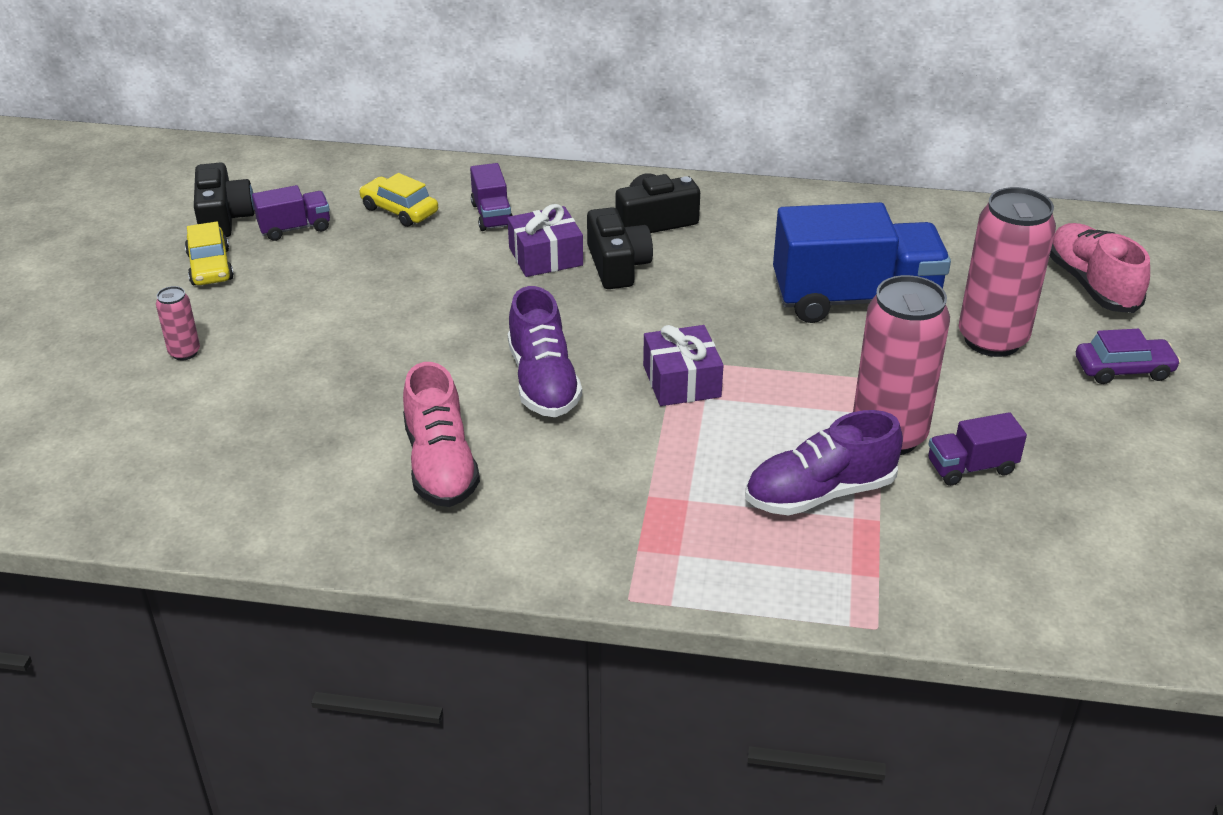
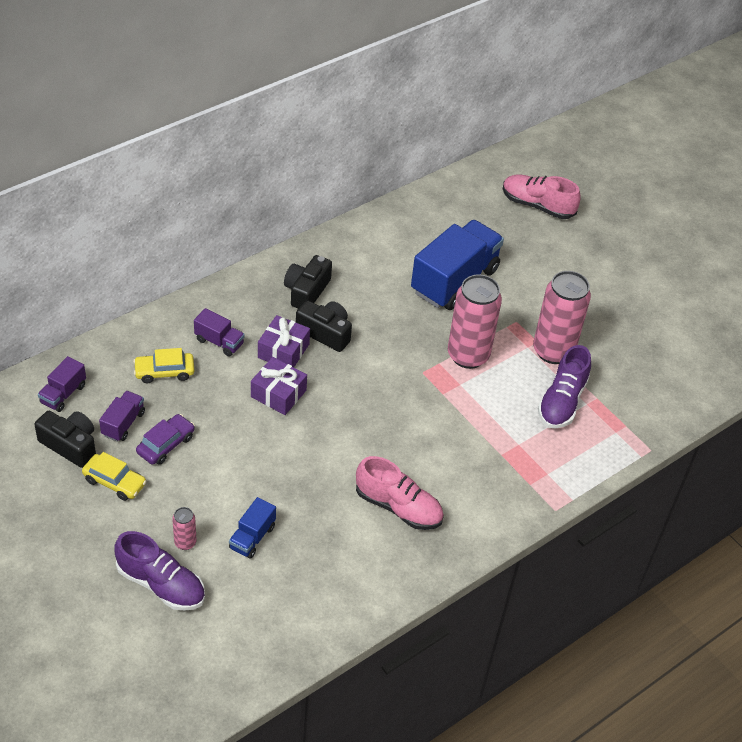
camera: 50 degrees left, 10 degrees up
purple shoe [508,286,582,417] -> purple shoe moved to [115,531,205,611]
purple gift [643,325,723,406] -> purple gift moved to [251,357,307,415]
purple truck [928,412,1027,486] -> purple truck moved to [38,356,86,412]
pink can [959,187,1056,357] -> pink can moved to [448,275,502,369]
purple car [1076,329,1181,384] -> purple car moved to [136,414,195,465]
none -> blue truck [229,497,276,558]

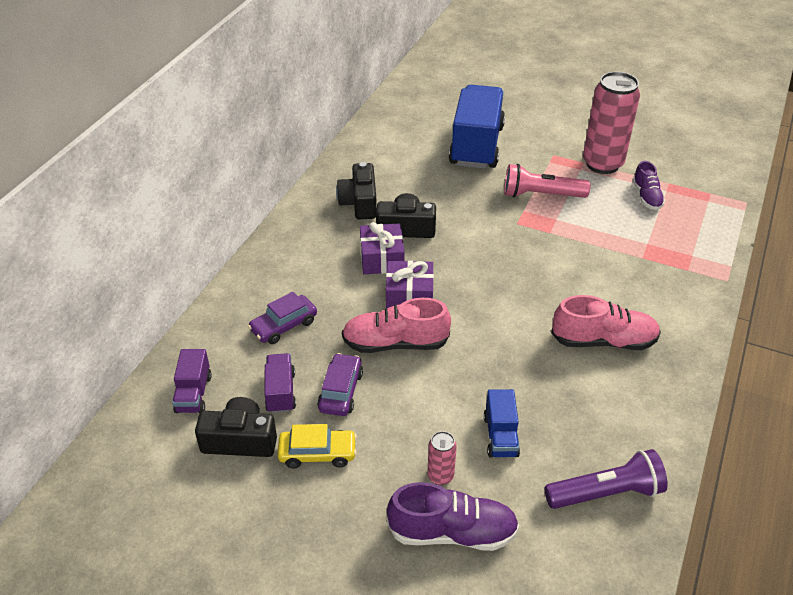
camera: 25 degrees left, 5 degrees down
yellow car [133,348,195,383] -> purple car [248,292,317,344]
purple truck [194,308,245,357] -> none
pink can [448,275,502,369] -> pink flashlight [504,164,590,198]
pink shoe [503,175,581,219] -> pink shoe moved to [342,298,451,353]
purple shoe [538,345,591,429] -> purple shoe [632,161,665,210], size x0.63
none -> purple flashlight [544,449,668,509]

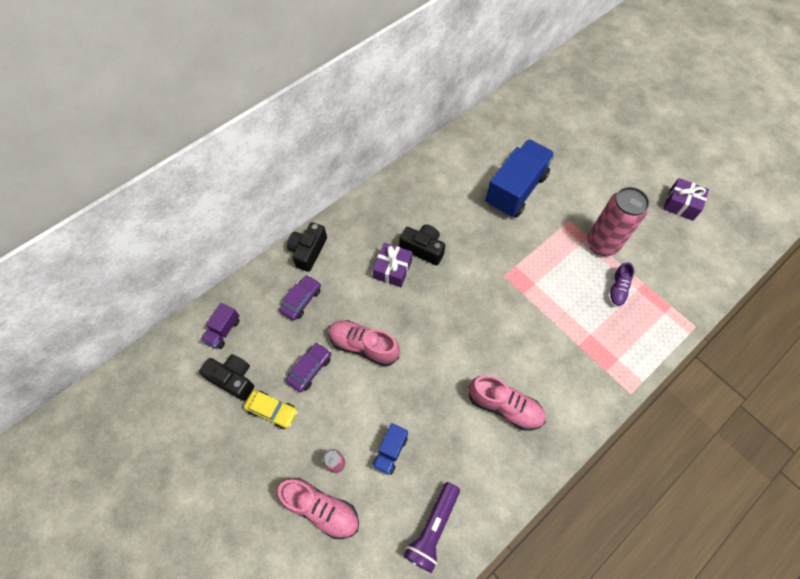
camera: 25 degrees right, 20 degrees up
purple car [248,292,317,344] -> purple car turned 135 degrees clockwise [279,275,321,320]
purple truck [264,353,296,413] -> none
black camera [336,162,377,219] -> black camera moved to [287,222,327,272]
purple gift [386,261,434,308] -> purple gift moved to [663,178,709,221]
purple shoe [387,482,519,551] -> pink shoe [277,478,359,539]
pink flashlight [504,164,590,198] -> none
purple flashlight [544,449,668,509] -> purple flashlight turned 105 degrees clockwise [404,482,460,573]

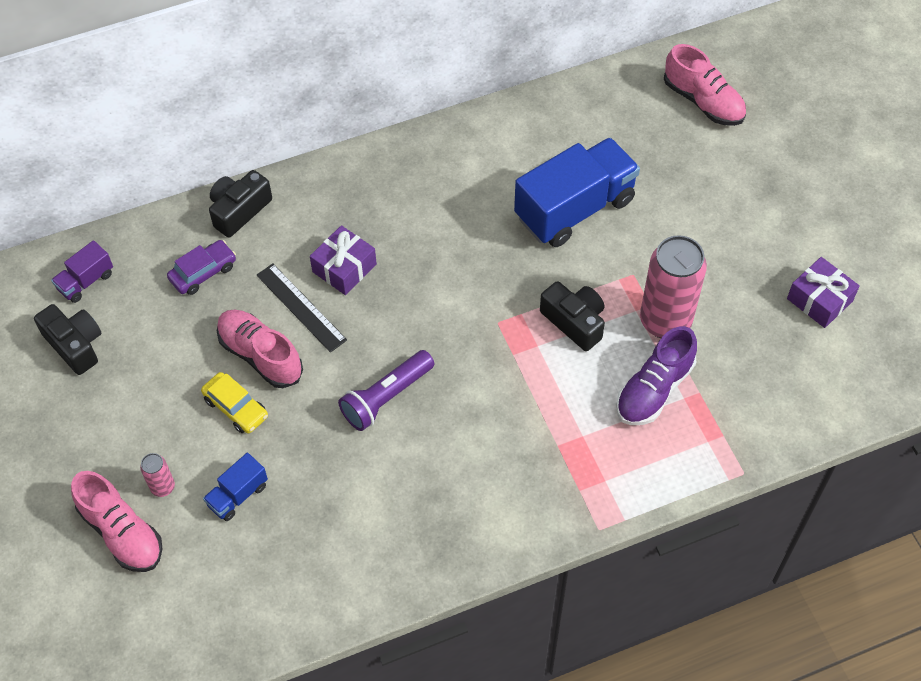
camera: 20 degrees right, 5 degrees down
yellow car [244,390,298,429] -> yellow car moved to [201,372,268,433]
purple car [286,342,331,392] -> none
black camera [399,225,445,265] -> black camera moved to [540,281,605,351]
purple flashlight [404,482,460,573] -> purple flashlight moved to [338,350,434,431]
pink shoe [468,375,546,431] -> pink shoe moved to [664,44,746,126]
purple shoe [608,262,634,307] -> purple shoe [616,326,697,425], size x1.60
none -> black ruler [257,264,347,353]

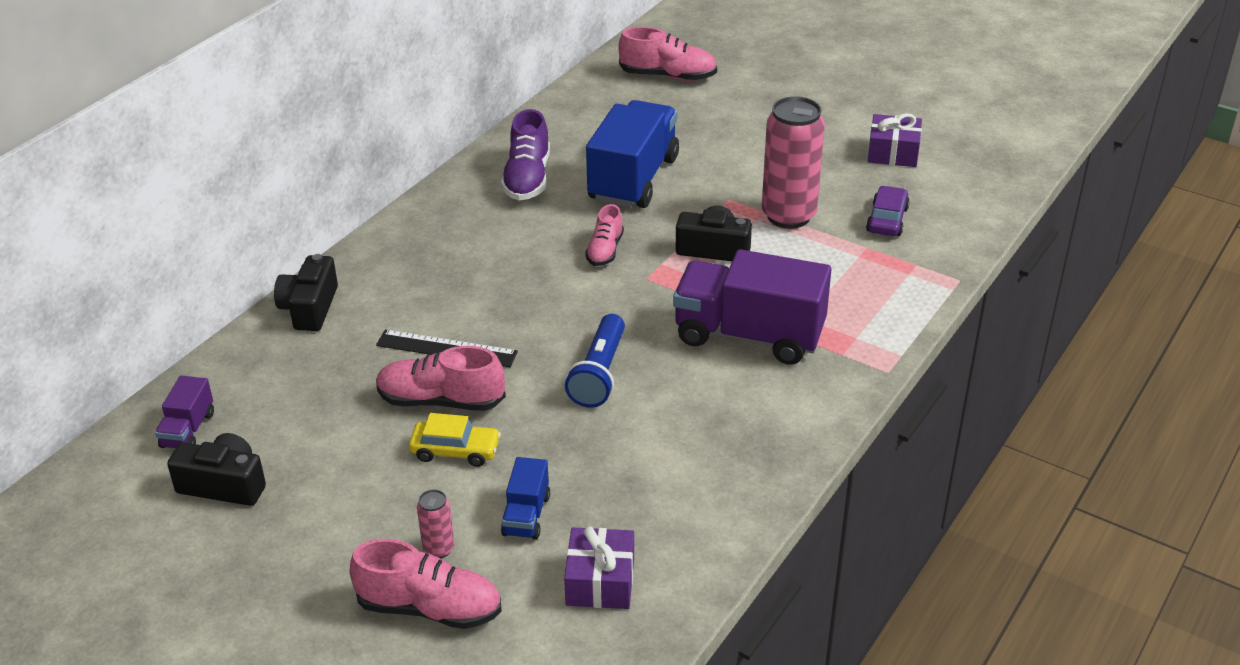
camera: 35 degrees left, 20 degrees down
purple car [167,240,236,295] -> purple car moved to [866,186,910,236]
purple gift [310,225,377,295] -> purple gift moved to [564,526,634,609]
purple flashlight [338,350,434,431] -> blue flashlight [565,314,625,408]
purple shoe [616,326,697,425] -> purple shoe moved to [501,109,550,201]
none -> pink shoe [585,204,624,266]
none -> purple truck [673,249,832,365]

